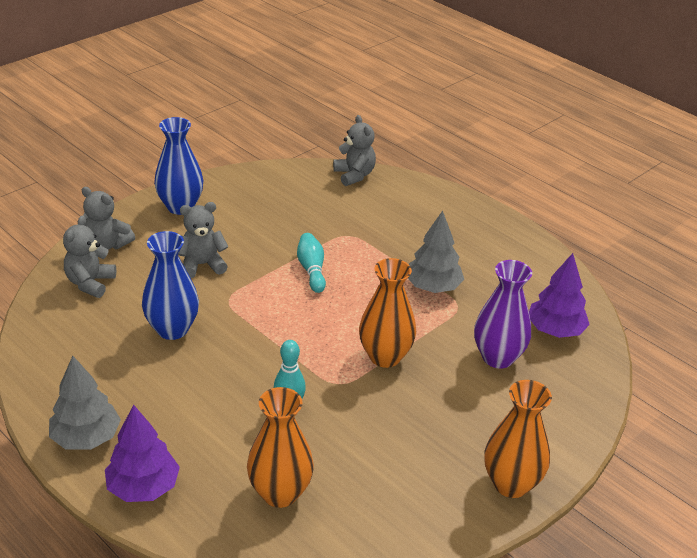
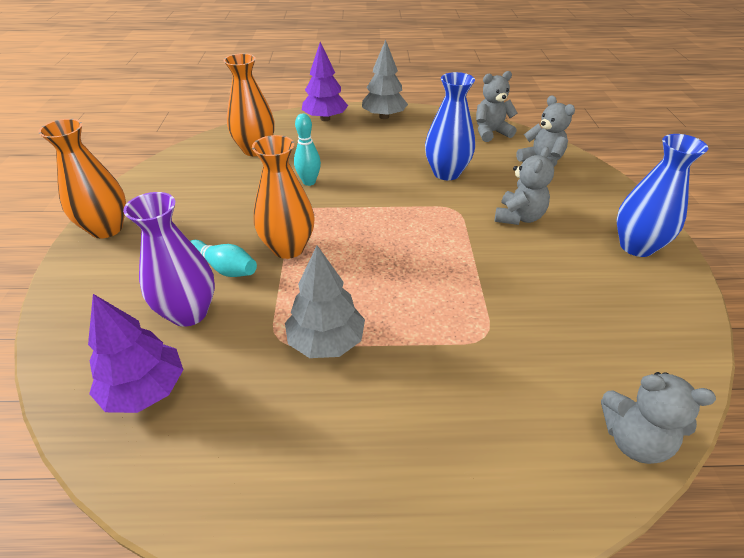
camera: 135 degrees right, 5 degrees up
grey teddy bear [81,187,135,250] -> grey teddy bear moved to [476,71,517,142]
turquoise bowling pin [297,233,326,293] -> turquoise bowling pin moved to [190,240,257,277]

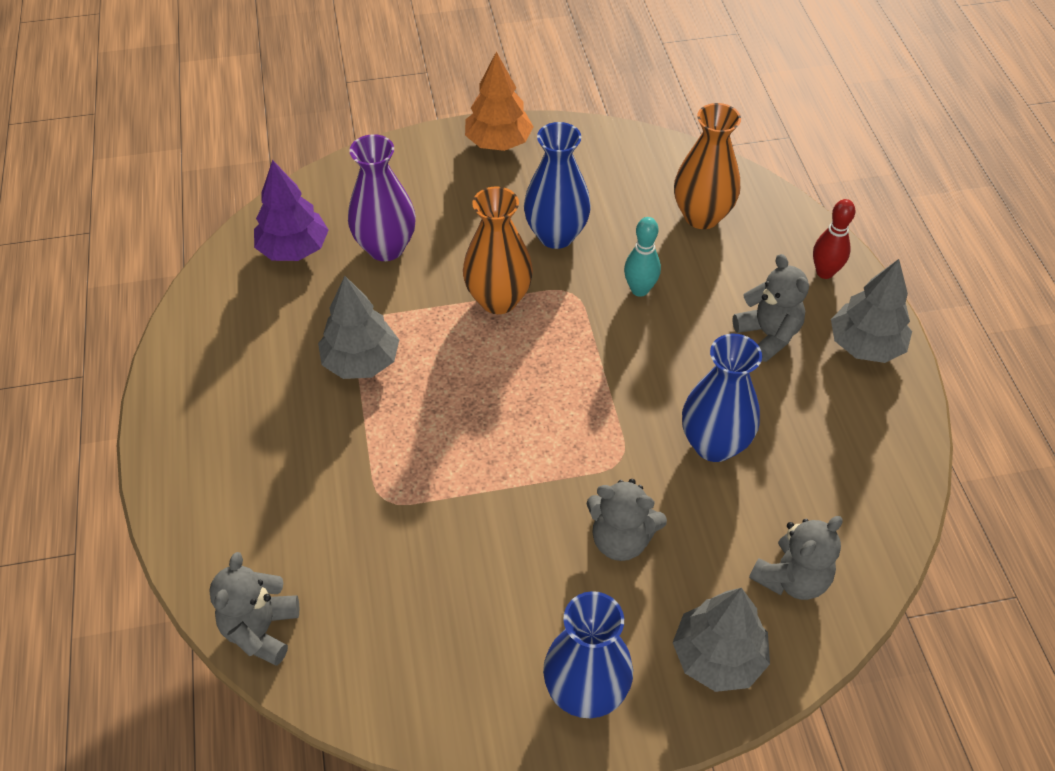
camera: 80 degrees right, 10 degrees up
orange vase [38,119,126,239] -> orange tree [465,52,533,151]
turquoise bowling pin [190,240,257,277] -> none
purple tree [302,42,348,121] -> red bowling pin [813,199,856,279]
grey teddy bear [476,71,517,142] -> grey teddy bear moved to [733,254,809,362]
none -> blue vase [524,122,591,249]
none -> grey tree [673,588,770,692]

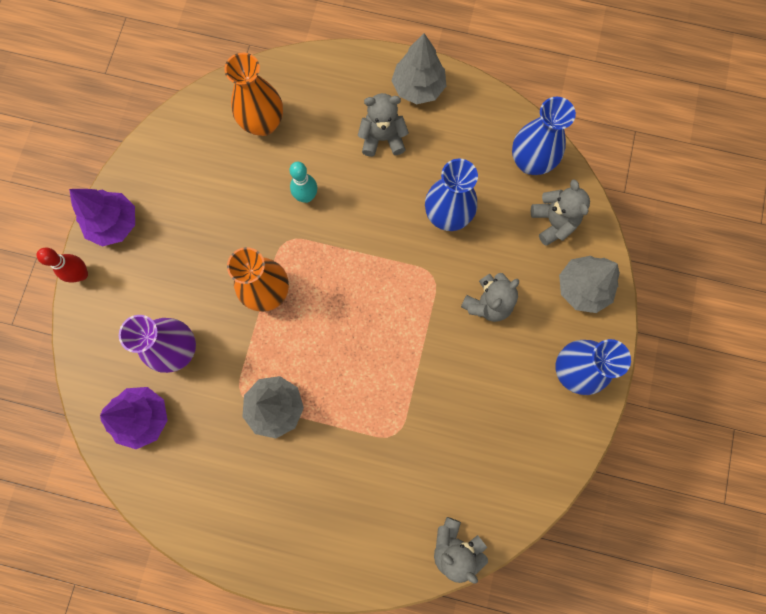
camera: 65 degrees left, 25 degrees up
orange tree [465,52,533,151] -> purple tree [69,189,135,247]
blue vase [524,122,591,249] -> blue vase moved to [512,97,576,175]
red bowling pin [813,199,856,279] -> red bowling pin moved to [36,248,88,283]

